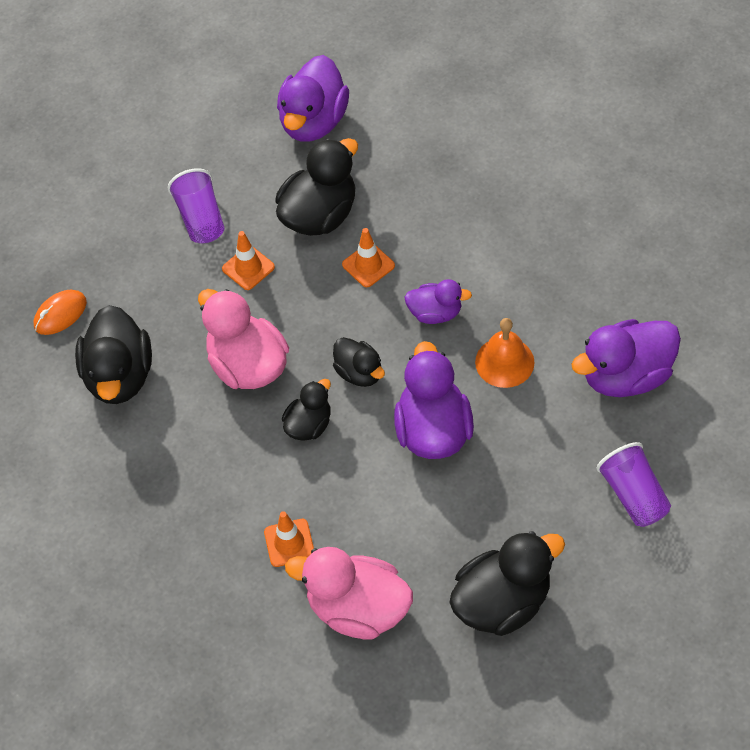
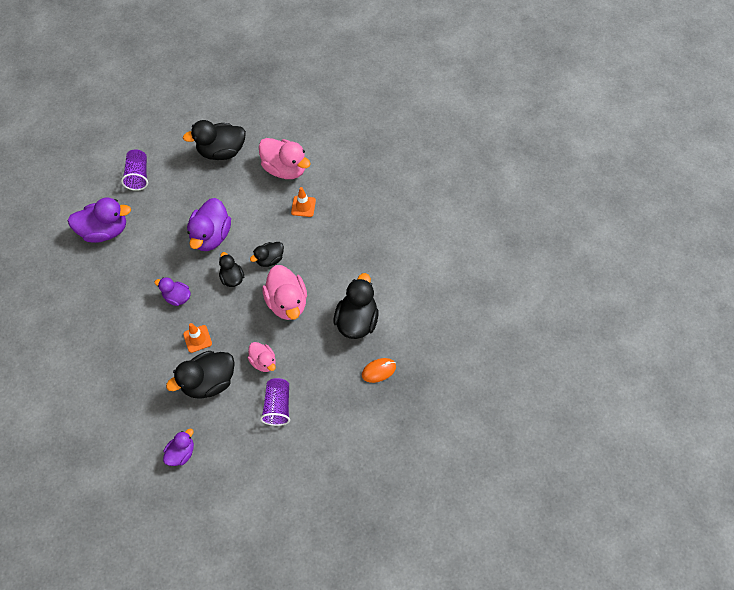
camera: 165 degrees left, 5 degrees up
orange traffic cone [222,231,275,290] -> pink duck [248,342,276,372]
purple duck [277,55,349,142] -> purple duck [163,429,194,466], size x0.57
orange bell [475,318,535,388] -> none

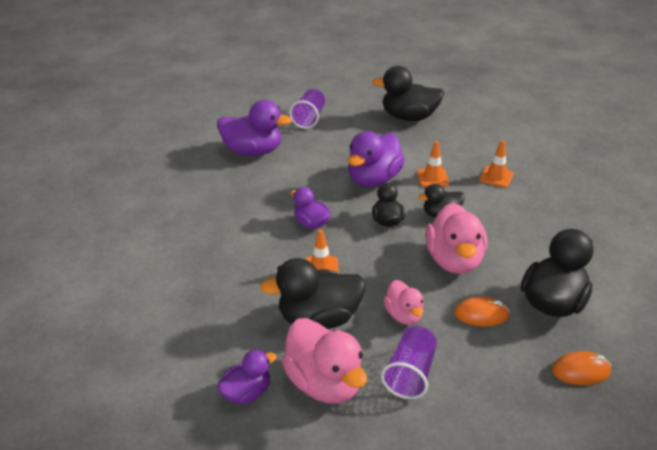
camera: 20 degrees right, 25 degrees down
pink duck [259,138,311,179] -> pink duck moved to [282,318,367,403]
none -> orange traffic cone [417,141,449,187]
none -> orange mouse [454,296,510,326]

